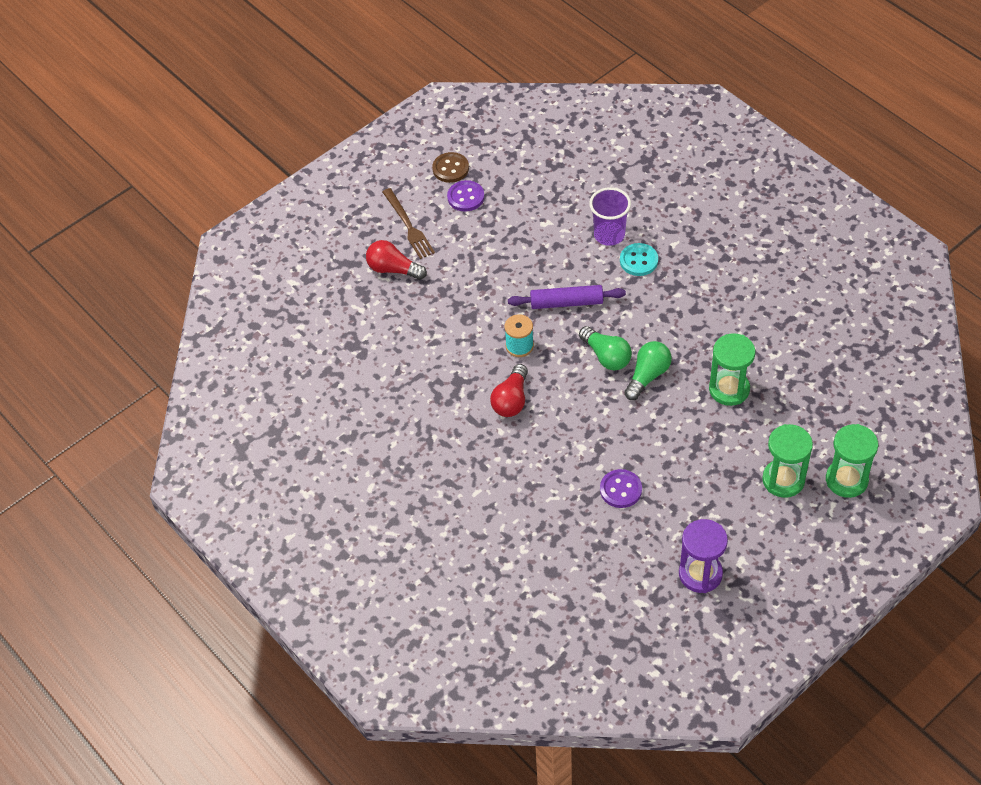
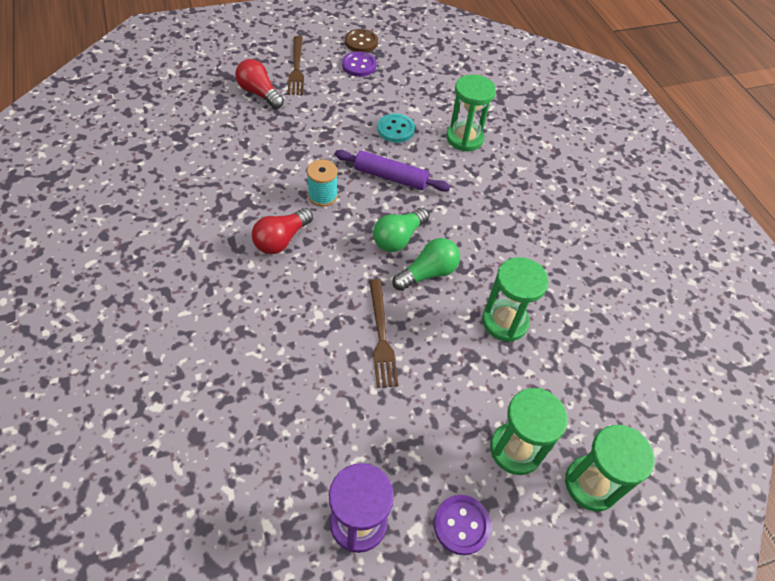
camera: 15 degrees right, 0 degrees up
green light bulb [579,326,632,370] -> green light bulb turned 60 degrees clockwise [373,208,429,252]
purple cup [589,187,631,246] -> green hourglass [447,74,496,151]
purple button [600,469,642,508] -> purple button moved to [434,495,491,555]
turquoise button [620,243,658,276] -> turquoise button moved to [377,114,415,143]
none -> brown fork [369,279,398,388]

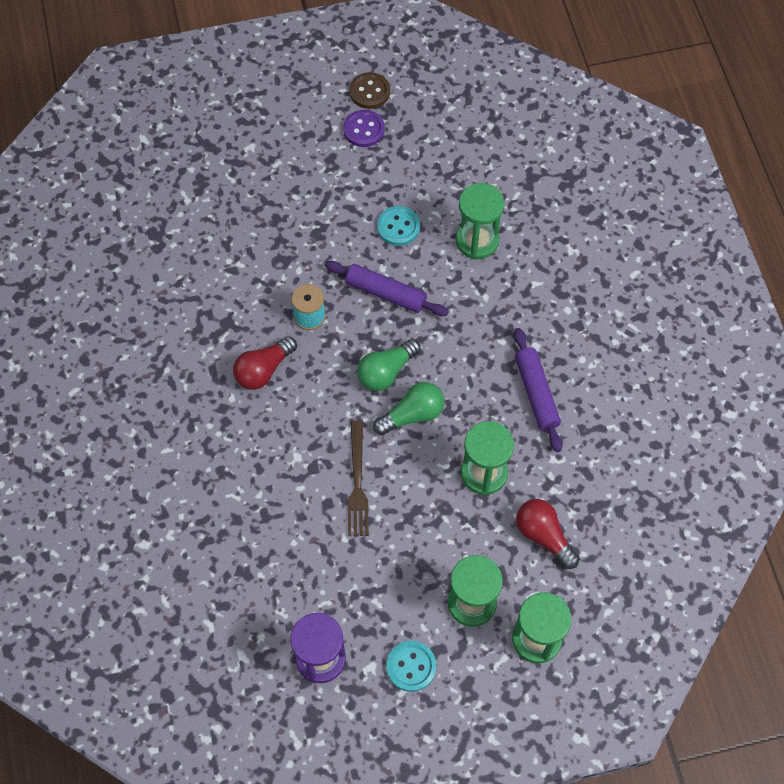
camera: 10 degrees right, 10 degrees up
red light bulb [235,59,284,109] -> red light bulb moved to [516,499,579,569]
brown fork [288,36,304,95] -> none
purple button [434,495,491,555] -> turquoise button [386,641,436,692]
none -> purple rolling pin [514,328,562,452]

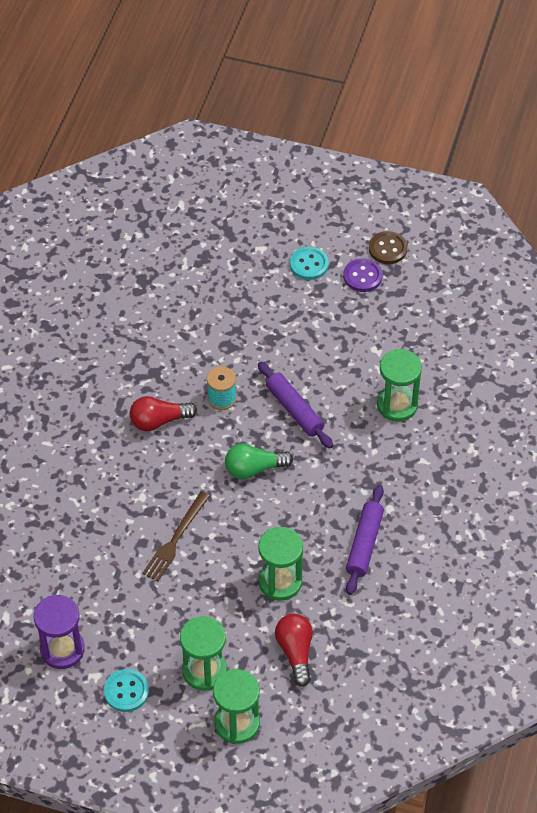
camera: 30 degrees right, 10 degrees down
green light bulb [373,382,444,435] -> none
turquoise button [377,206,420,246] -> turquoise button moved to [290,247,329,280]

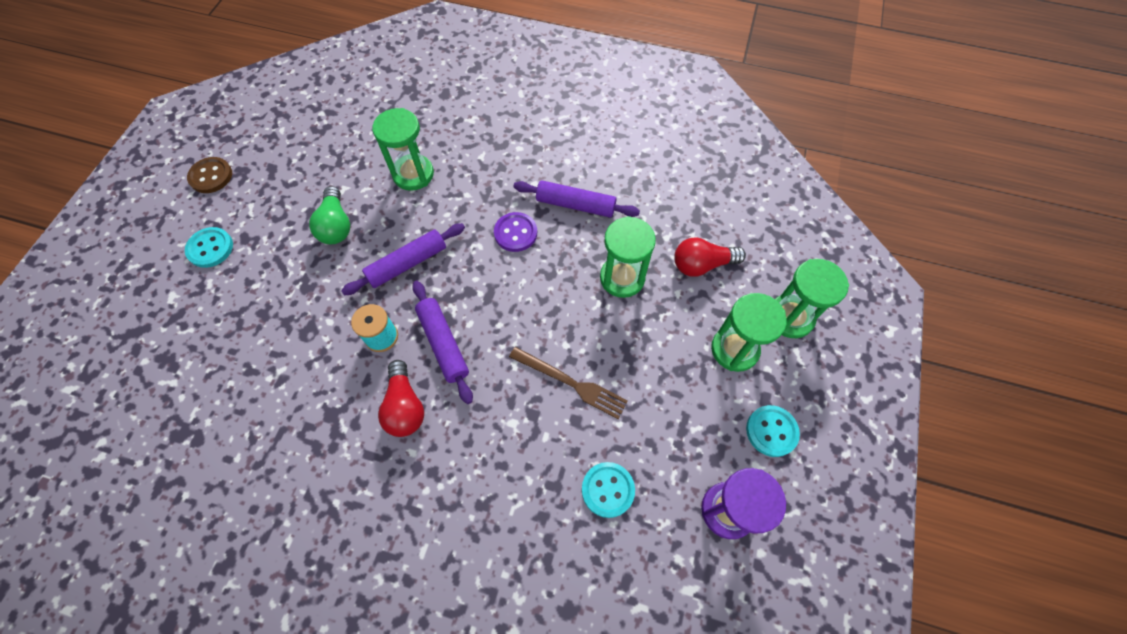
camera: 90 degrees left, 10 degrees up
green light bulb [225,444,293,479] -> green light bulb moved to [309,186,350,244]
purple button [344,258,383,292] -> purple button moved to [494,212,537,252]
none -> purple rolling pin [412,281,473,404]
none -> turquoise button [582,462,635,518]

